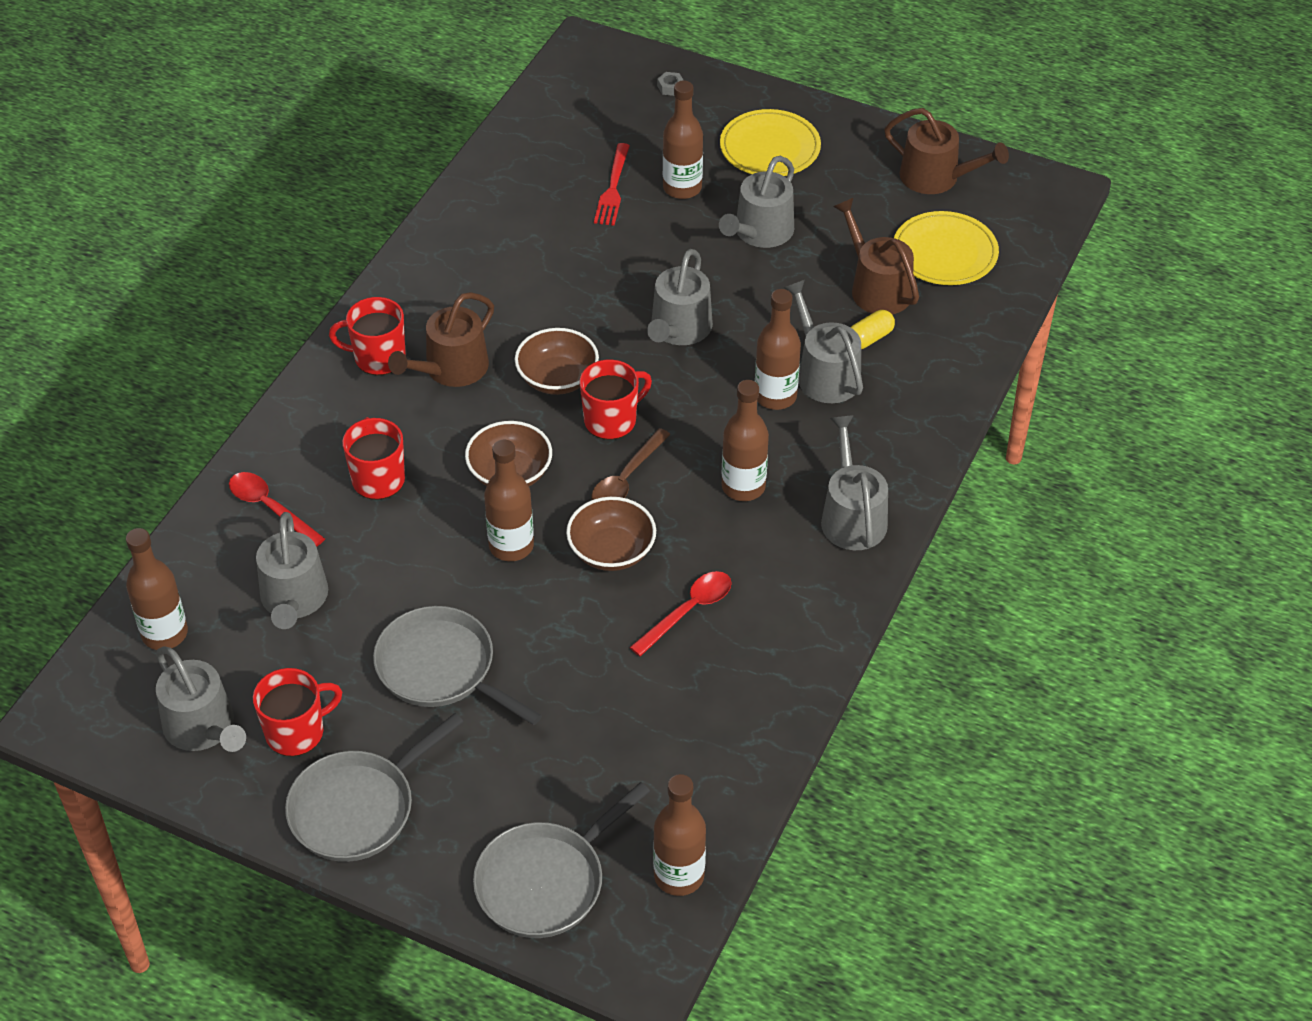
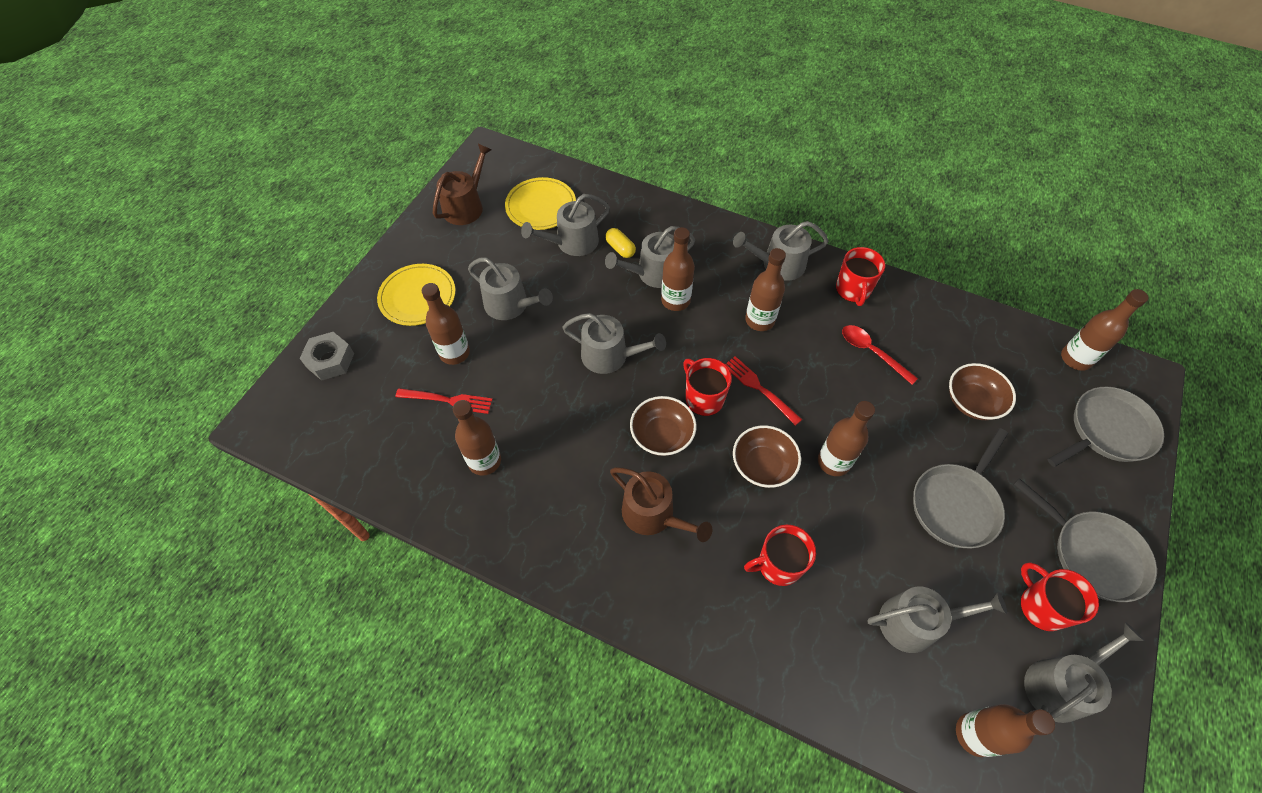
camera: 90 degrees left, 10 degrees up
red spoon [229,472,325,547] -> none
red mug [329,297,406,376] -> red mug moved to [836,247,885,306]
grey pan [473,782,650,938] -> grey pan turned 75 degrees counterclockwise [1048,387,1164,467]
brown bowl [566,497,656,571] -> brown bowl moved to [949,363,1016,420]
brown spoon [591,428,671,500] -> red fork [725,356,802,426]
grey nut [657,72,684,96] -> grey nut [300,332,354,380], size x2.10
brown watering can [833,198,919,314] -> grey watering can [521,194,610,256]
none -> brown bottle [453,400,501,476]

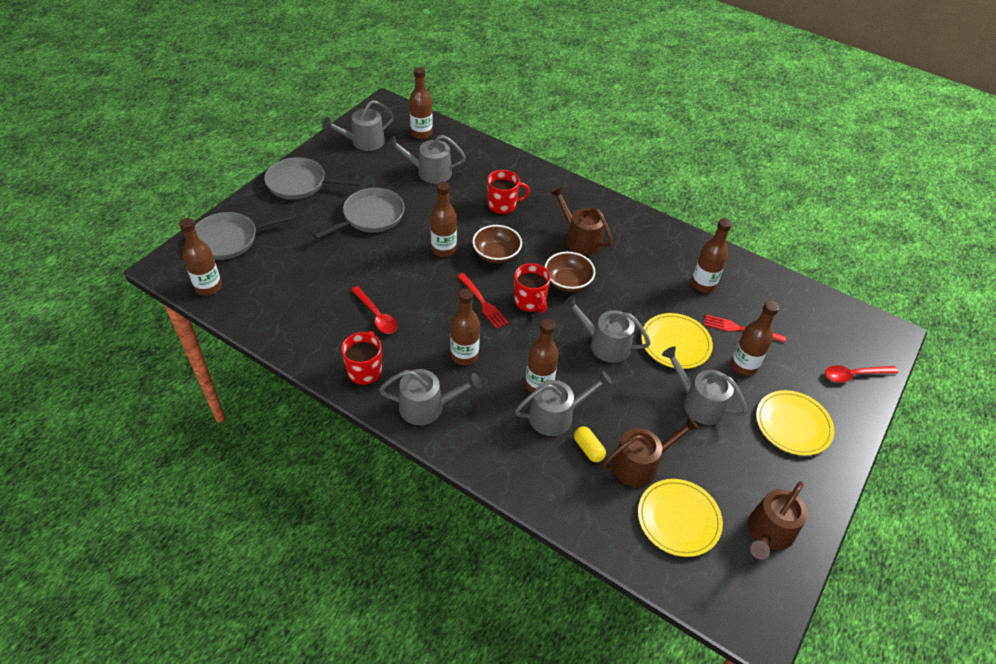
camera: 175 degrees left, 10 degrees down
grey nut [300,332,354,380] -> red spoon [825,365,898,382]
grey watering can [521,194,610,256] -> brown watering can [602,416,699,487]
brown bowl [949,363,1016,420] -> none
grey pan [1013,478,1157,602] -> grey pan turned 45 degrees counterclockwise [264,157,361,200]
red mug [1020,562,1099,631] -> none
none -> yellow plate [641,313,713,369]

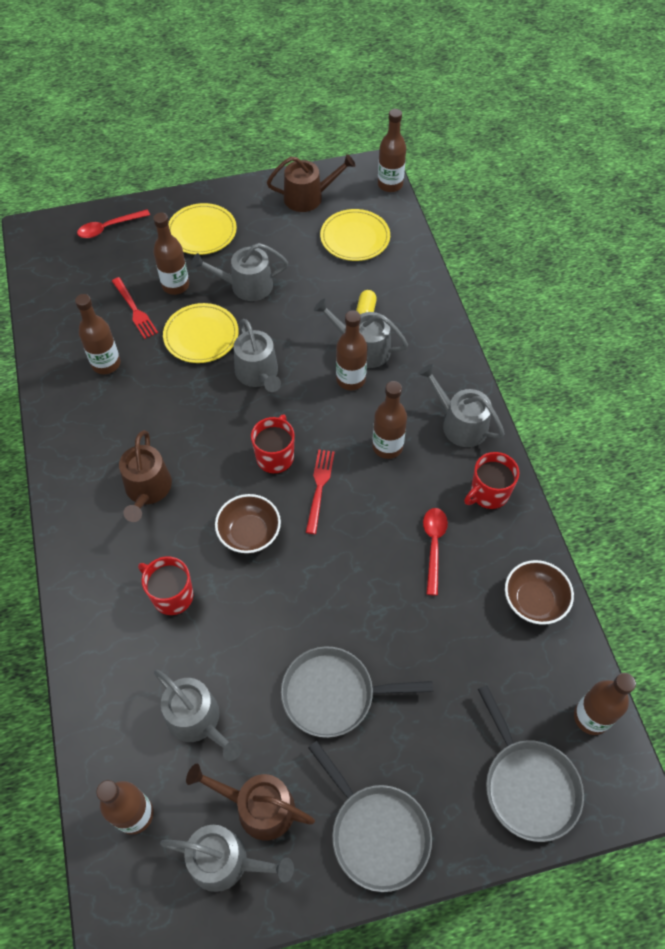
camera: 135 degrees left, 10 degrees up
grey pan [195,212,296,260] -> grey pan turned 45 degrees clockwise [478,685,584,842]
brown bottle [431,182,457,257] -> brown bottle moved to [378,109,406,192]
brown bowl [545,252,595,292] -> brown bowl moved to [505,560,574,625]
brown watering can [602,416,699,487] -> brown watering can moved to [186,764,315,840]
grey watering can [662,346,748,425] -> grey watering can turned 90 degrees clockwise [191,243,288,301]
red spoon [825,365,898,382] -> red spoon turned 120 degrees clockwise [77,209,150,238]

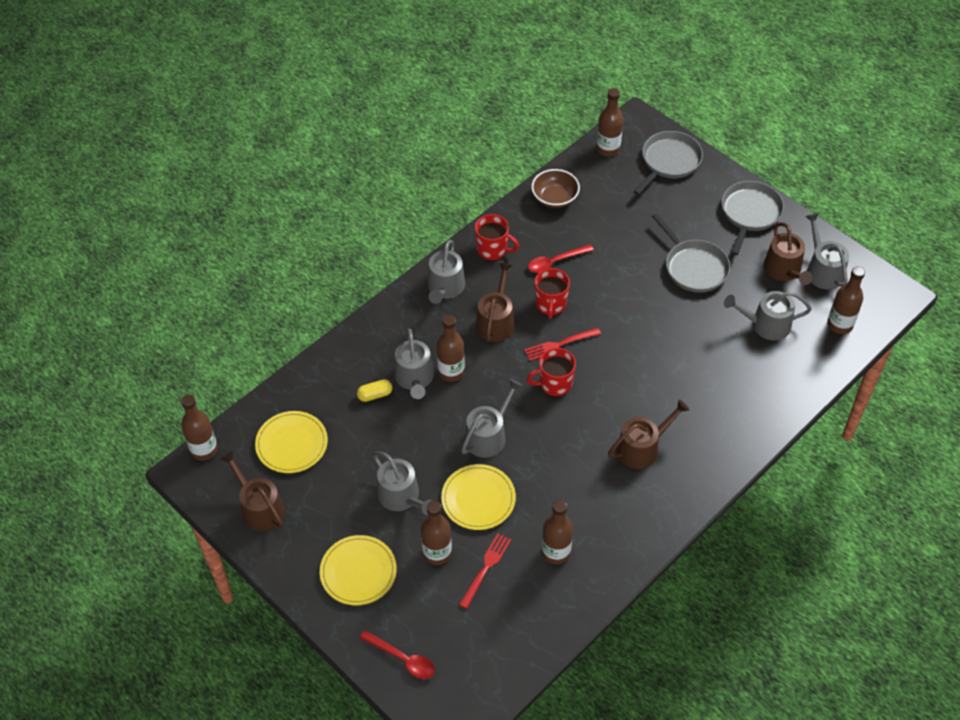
camera: 120 degrees left, 5 degrees down
red mug [138,556,193,615] -> red mug moved to [535,268,570,319]
grey watering can [154,670,242,761] -> grey watering can turned 105 degrees counterclockwise [724,291,812,340]
brown bowl [215,494,281,554] -> none
brown bottle [372,381,407,459] -> brown watering can [476,263,514,342]

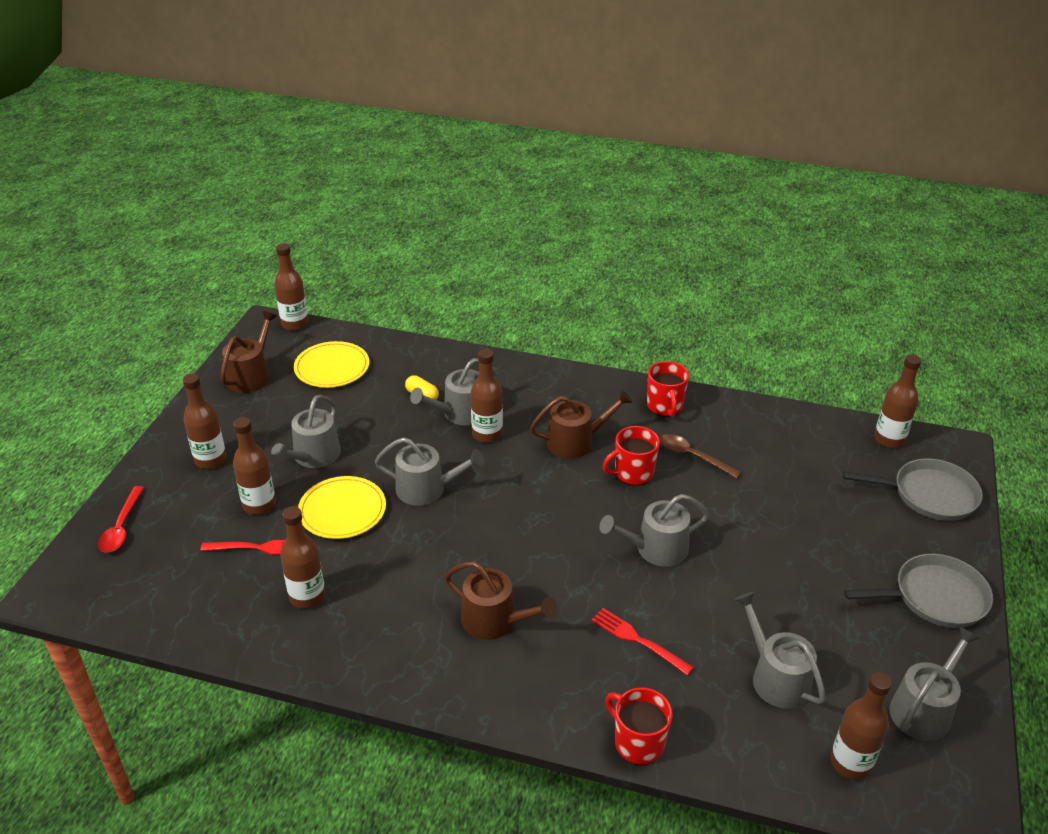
camera: 60 degrees right, 15 degrees down
yellow plate [320,535,397,605] -> brown bottle [183,373,227,469]
grey watering can [428,240,465,304] -> grey watering can moved to [599,494,709,567]
red fork [524,328,601,361] -> red fork moved to [591,608,694,675]
red mug [527,348,576,397] -> red mug moved to [606,687,673,765]
red spoon [528,244,594,273] -> brown spoon [660,434,741,478]
brown bowl [532,169,580,208] -> none
grey pan [652,213,731,293] -> none
brown watering can [764,222,813,285] -> none

